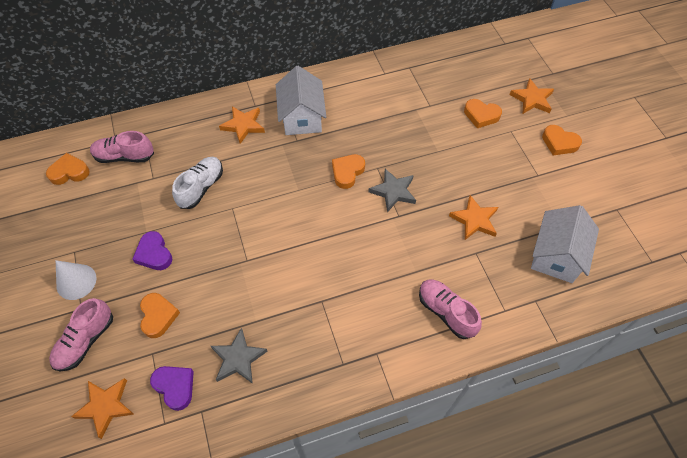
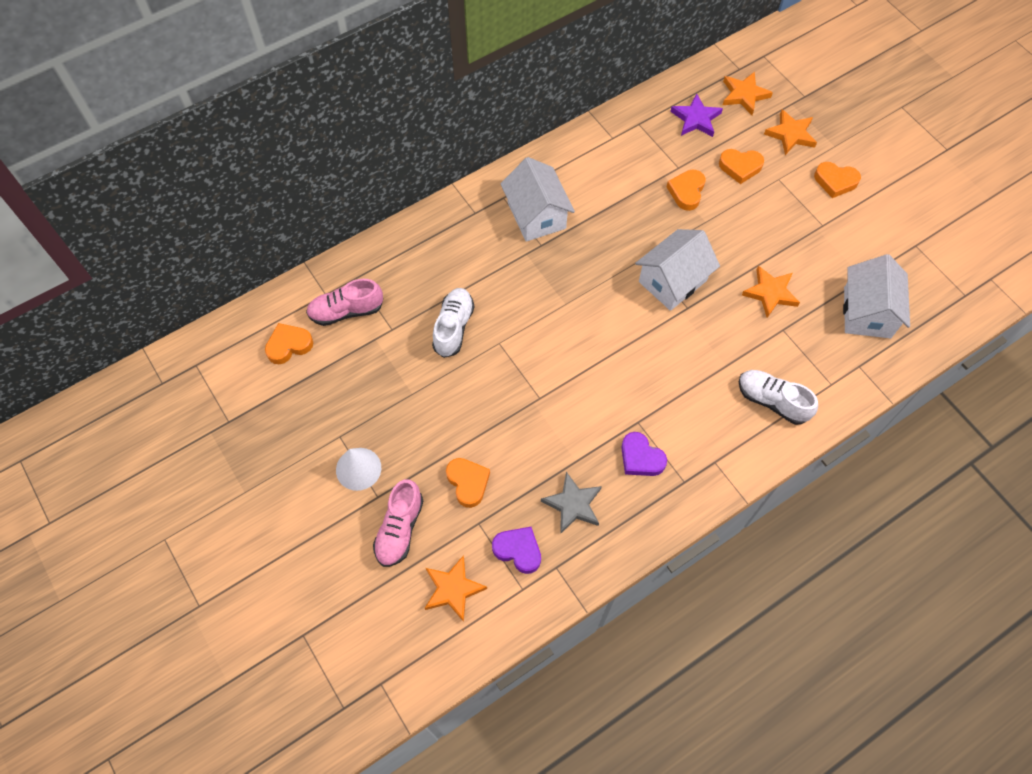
camera: 15 degrees left, 5 degrees up
purple heart [132,231,172,270] -> purple heart moved to [621,432,667,476]
orange star [219,106,265,144] -> orange star moved to [723,72,773,115]
orange heart [332,154,365,189] -> orange heart moved to [667,170,705,211]
grey star [368,169,416,212] -> white house [635,229,720,311]
pink shoe [419,279,482,339] -> white shoe [739,370,818,425]
none -> purple star [670,93,723,137]

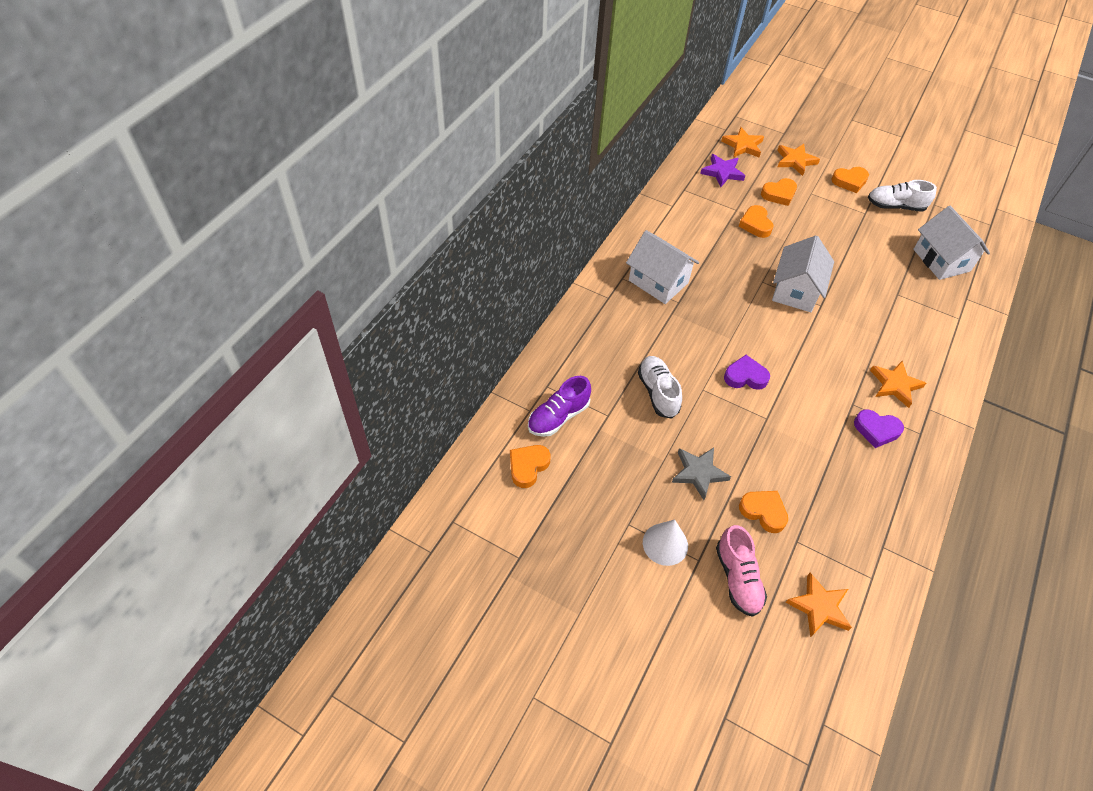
camera: 30 degrees left, 10 degrees down
pink shoe [306,279,383,326] -> purple shoe [528,376,591,437]
purple heart [492,527,541,574] -> purple heart moved to [724,355,770,390]
grey star [541,472,602,533] -> grey star moved to [672,448,731,500]
white shoe [739,370,818,425] -> white shoe moved to [868,180,937,212]
orange star [742,266,800,318] -> orange star moved to [870,361,926,408]

